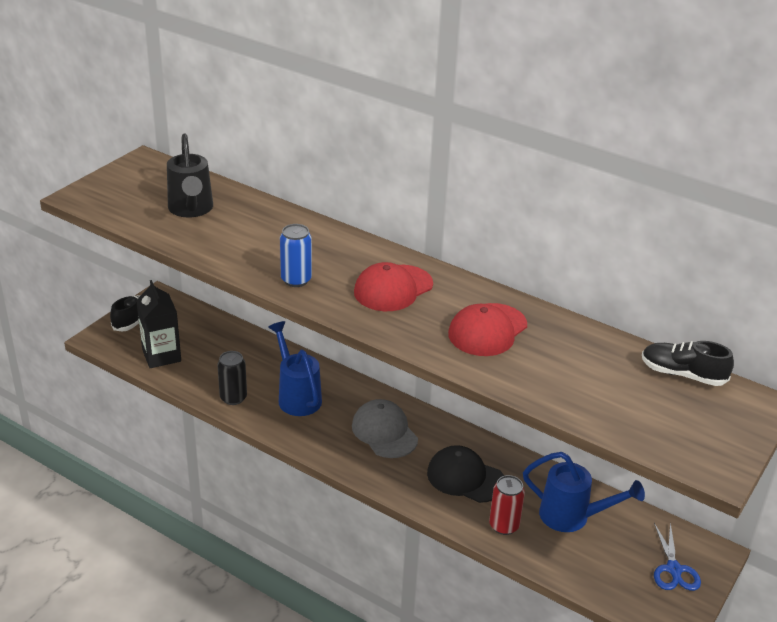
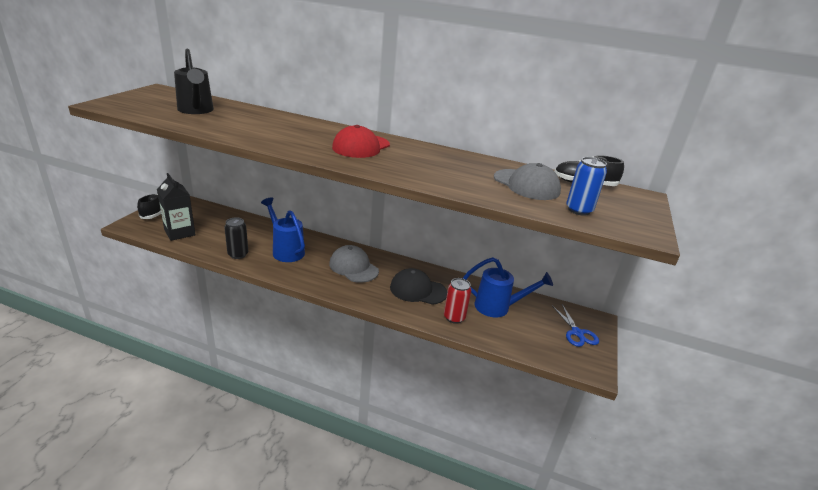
camera: 15 degrees left, 5 degrees down
blue can [280,224,312,287] -> blue can moved to [566,157,607,216]
red cap [448,303,527,356] -> none
none -> grey cap [494,163,561,200]

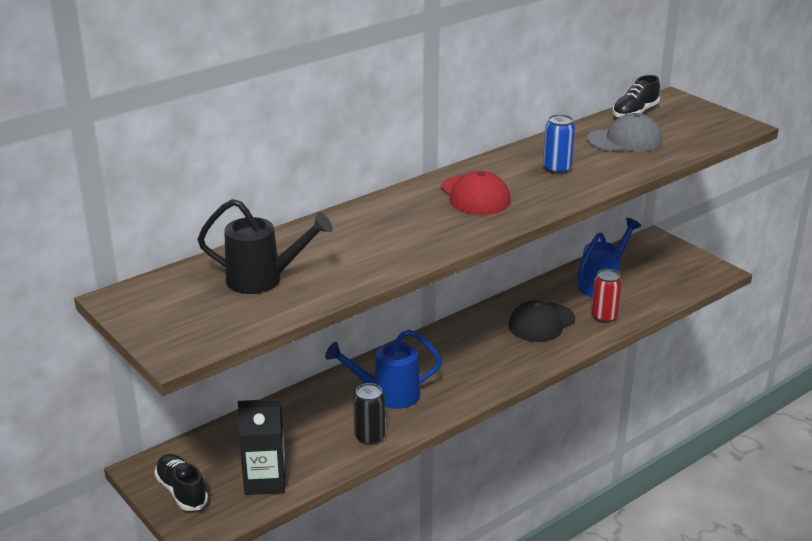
camera: 55 degrees left, 0 degrees up
grey cap [329,245,379,283] -> none
blue scissors [552,304,599,347] -> none
blue can [566,157,607,216] -> blue can moved to [543,114,575,174]

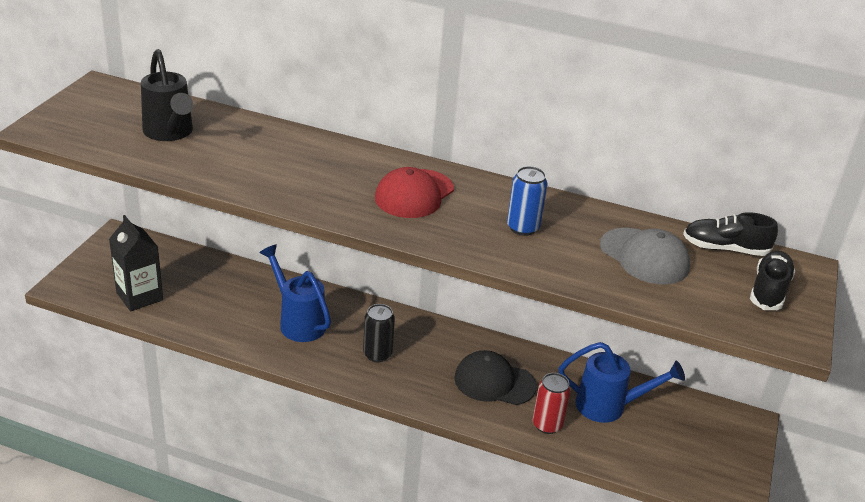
camera: 55 degrees right, 5 degrees up
black shoe [154,454,208,511] -> black shoe moved to [750,250,795,310]
black can [353,383,385,445] -> black can moved to [363,304,395,362]

